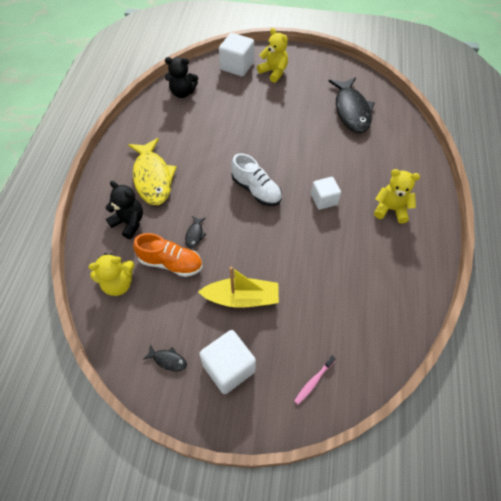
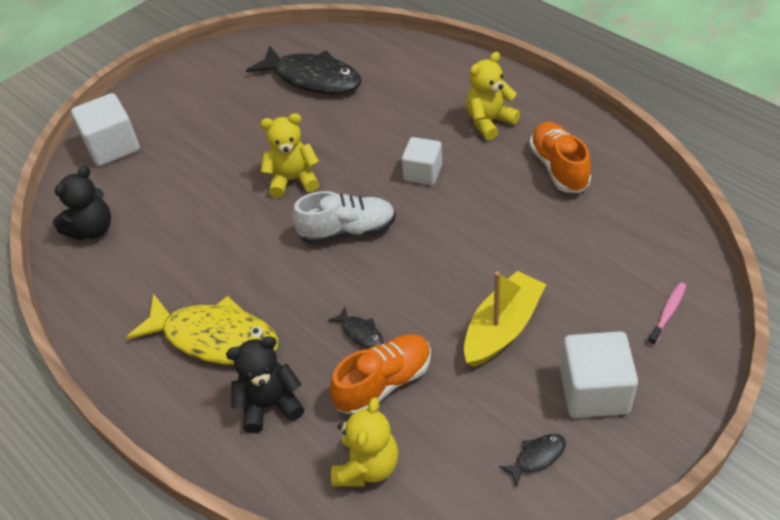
camera: 50 degrees left, 10 degrees down
yellow teddy bear [257,28,288,83] -> yellow teddy bear moved to [260,113,319,198]
pink toothbrush [294,356,336,405] -> pink toothbrush turned 135 degrees counterclockwise [648,282,686,346]
none -> orange shoe [529,122,591,193]

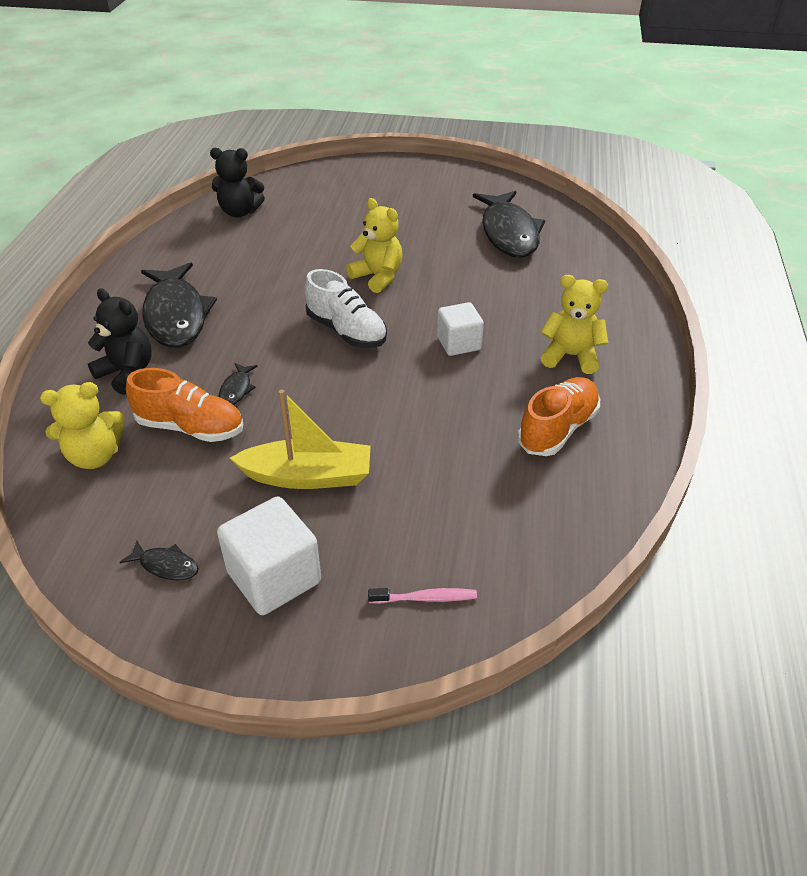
camera: 50 degrees right, 5 degrees down
white cube [71,93,140,166] -> none
yellow fish [126,294,279,365] -> black fish [141,262,217,348]

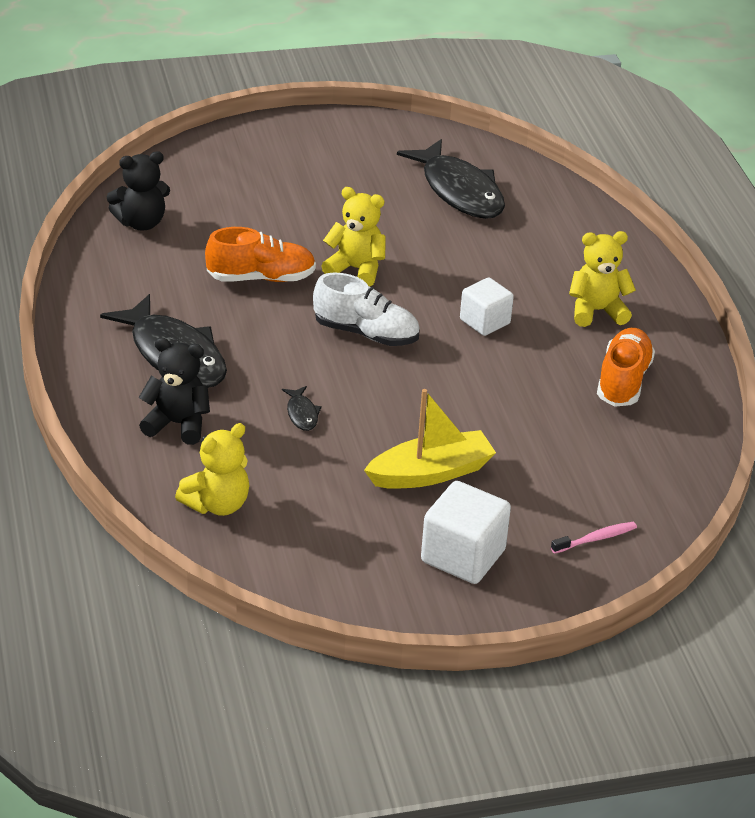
camera: 25 degrees left, 5 degrees down
black fish [120,541,199,580] -> none
orange shoe [126,368,243,442] -> orange shoe moved to [205,227,316,282]

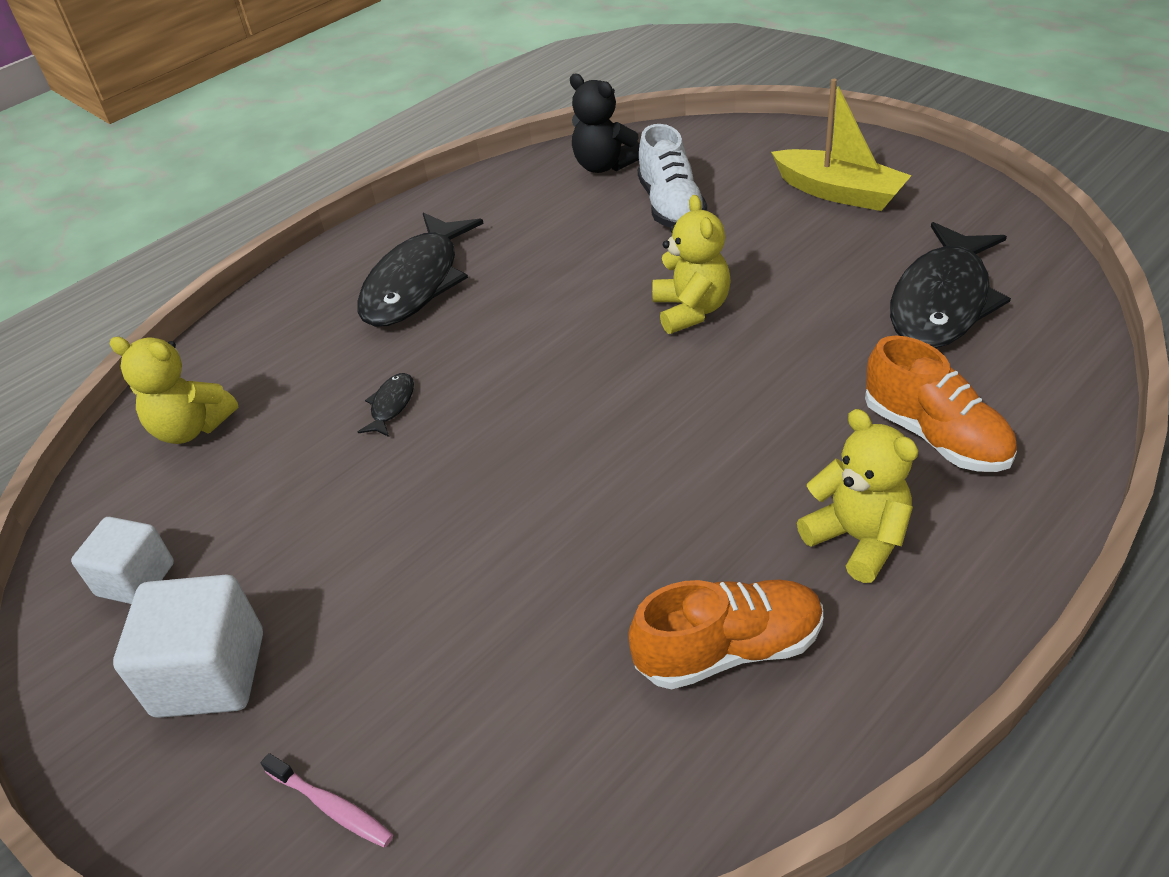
camera: 65 degrees right, 5 degrees up
black teddy bear [138,338,210,445] -> none
orange shoe [205,227,316,282] -> orange shoe moved to [865,335,1017,472]
black fish [282,386,322,431] -> black fish turned 150 degrees clockwise [358,373,414,437]
white shoe [313,273,420,346] -> white shoe moved to [637,124,707,228]
yellow boat [364,389,496,489] -> yellow boat moved to [771,79,912,211]
white cube [460,278,514,336] -> white cube moved to [71,517,174,604]

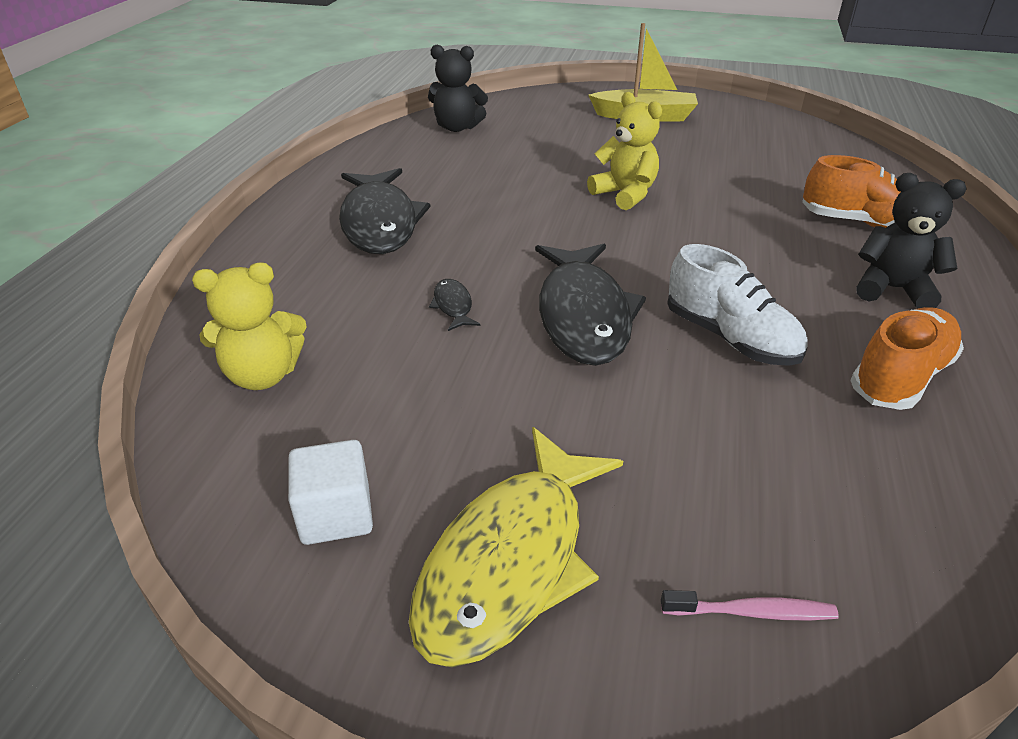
camera: 35 degrees left, 5 degrees down
white cube [113,575,263,718] -> yellow fish [409,427,623,668]
white shoe [637,124,707,228] -> white shoe moved to [667,244,808,366]
yellow teddy bear [797,409,918,583] -> black teddy bear [856,173,967,308]
black fish [890,222,1011,348] -> black fish moved to [535,244,646,366]

